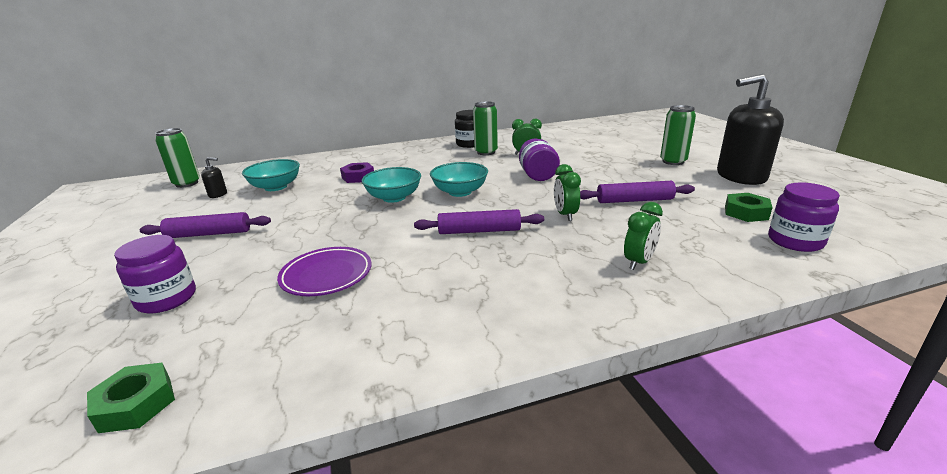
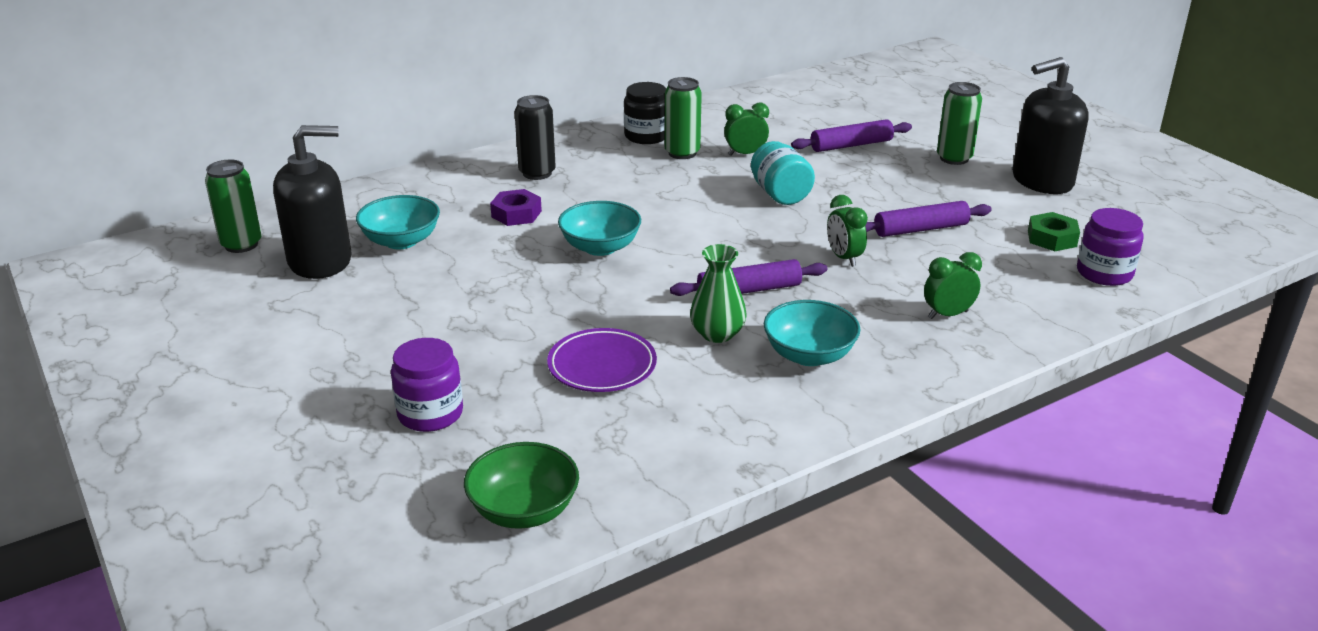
camera: 15 degrees left, 5 degrees up
green nut [87,363,175,433] -> green bowl [464,442,579,529]
purple rolling pin [140,212,271,238] -> purple rolling pin moved to [791,119,912,152]
black soap dispenser [201,157,227,198] -> black soap dispenser [273,125,351,279], size x2.45
turquoise bowl [430,162,488,197] -> turquoise bowl moved to [764,300,861,366]
purple jar [519,138,560,181] -> turquoise jar [751,141,815,205]
green clock [624,202,663,270] -> green clock turned 135 degrees counterclockwise [924,252,982,319]
none -> black can [515,95,556,180]
none -> green vase [690,244,747,343]

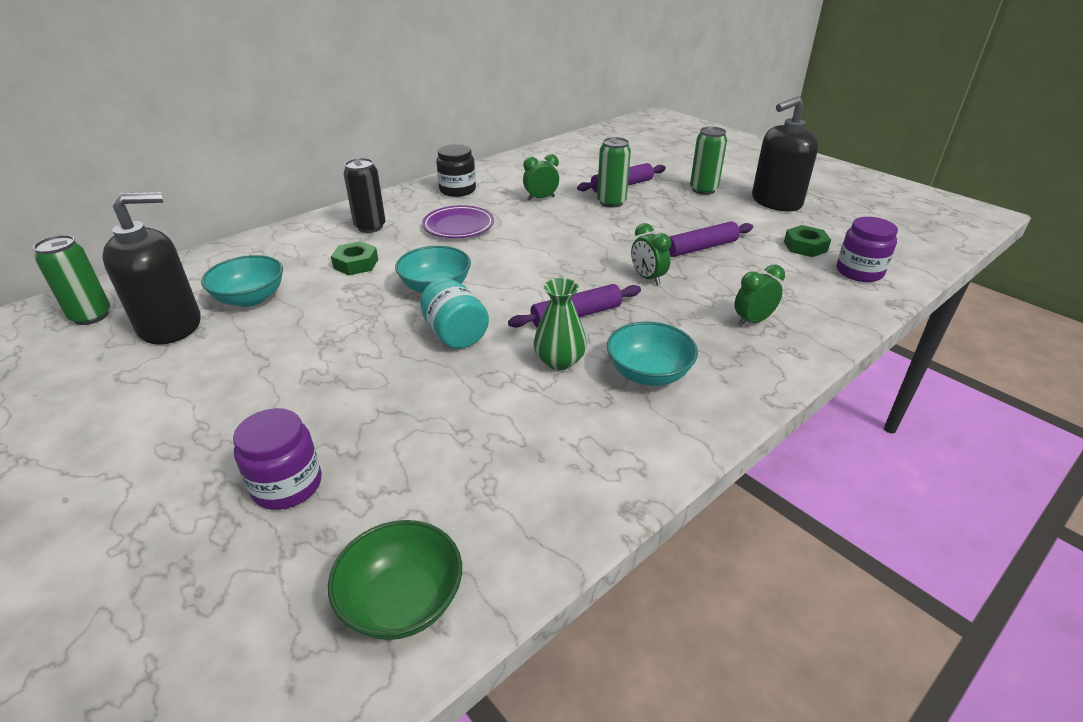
camera: 10 degrees left, 5 degrees up
purple nut [490,189,542,226] -> green nut [331,241,378,275]
purple plate [547,328,657,392] -> purple plate moved to [422,205,494,238]
green can [665,77,702,159] -> green can moved to [597,137,631,208]
turquoise jar [751,141,815,205] -> turquoise jar moved to [420,278,489,349]

